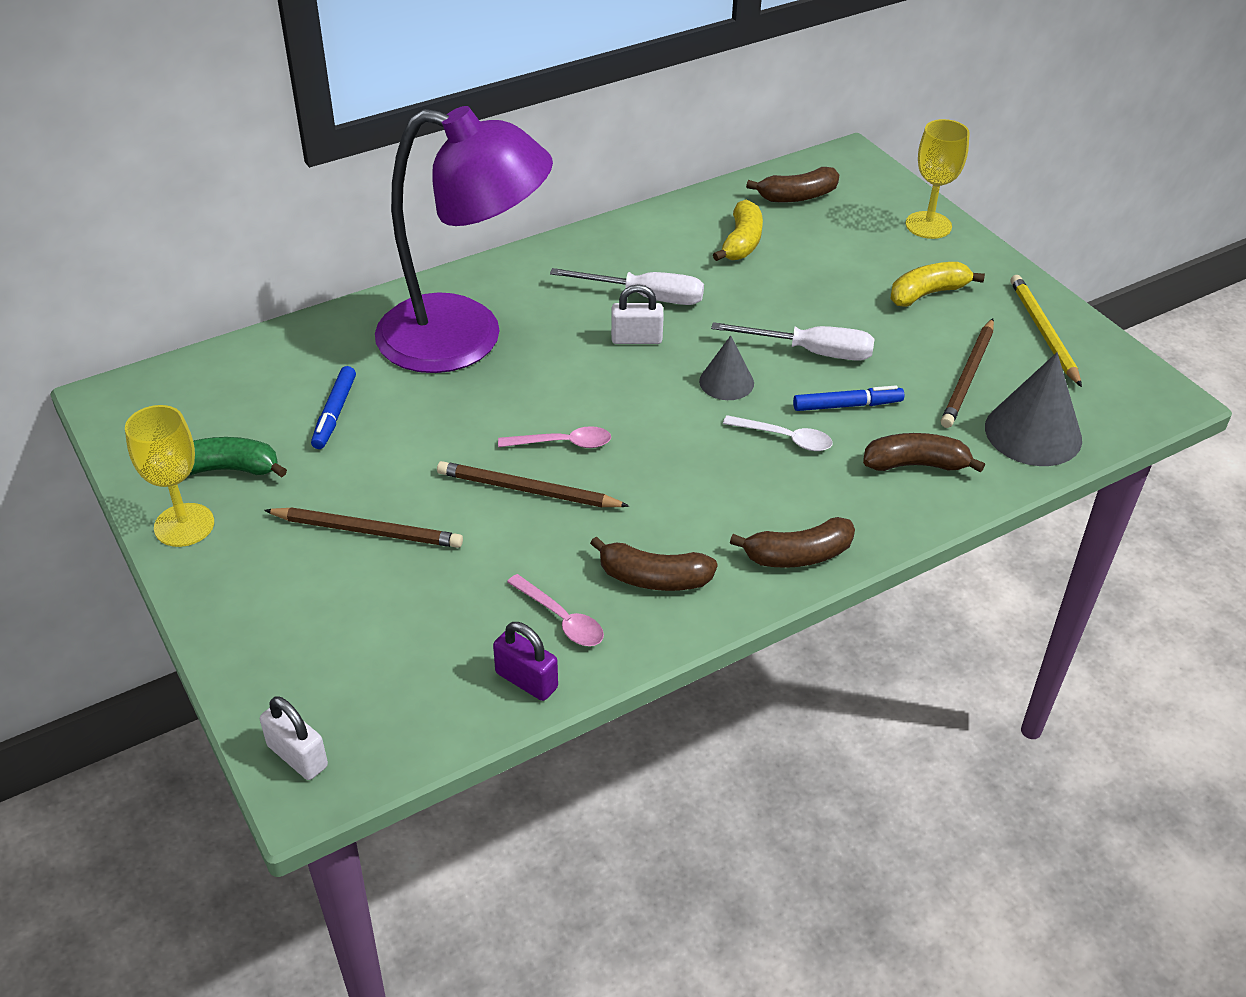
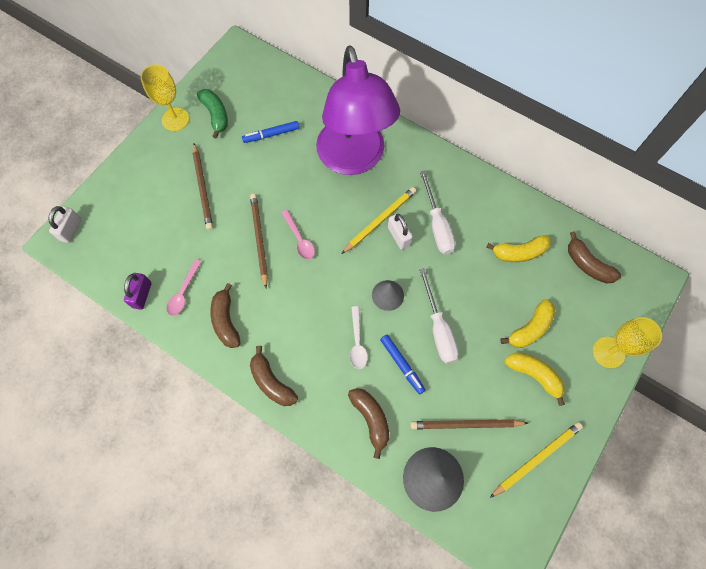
camera: 65 degrees right, 25 degrees up
none -> yellow pencil [341,187,416,254]
none -> yellow banana [500,299,555,348]

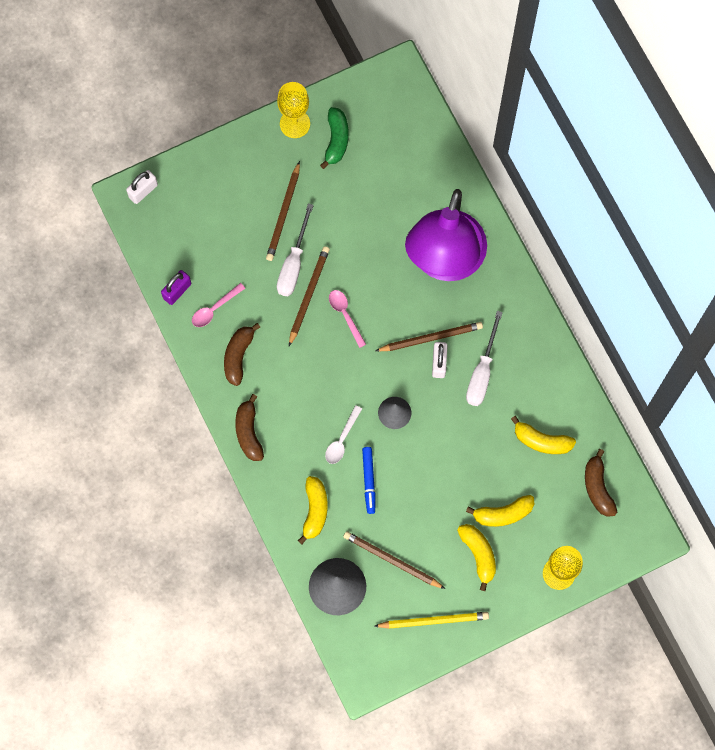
camera: 30 degrees right, 5 degrees up
blue marker [242,121,299,143] -> none
pink spoon [281,210,315,260] -> pink spoon turned 150 degrees clockwise [329,290,366,348]
yellow pencil [341,187,416,254] -> brown pencil [375,322,483,351]
brown banana [348,388,389,459] -> yellow banana [298,476,328,544]
white screwdriver [419,268,459,364] -> white screwdriver moved to [277,203,314,296]

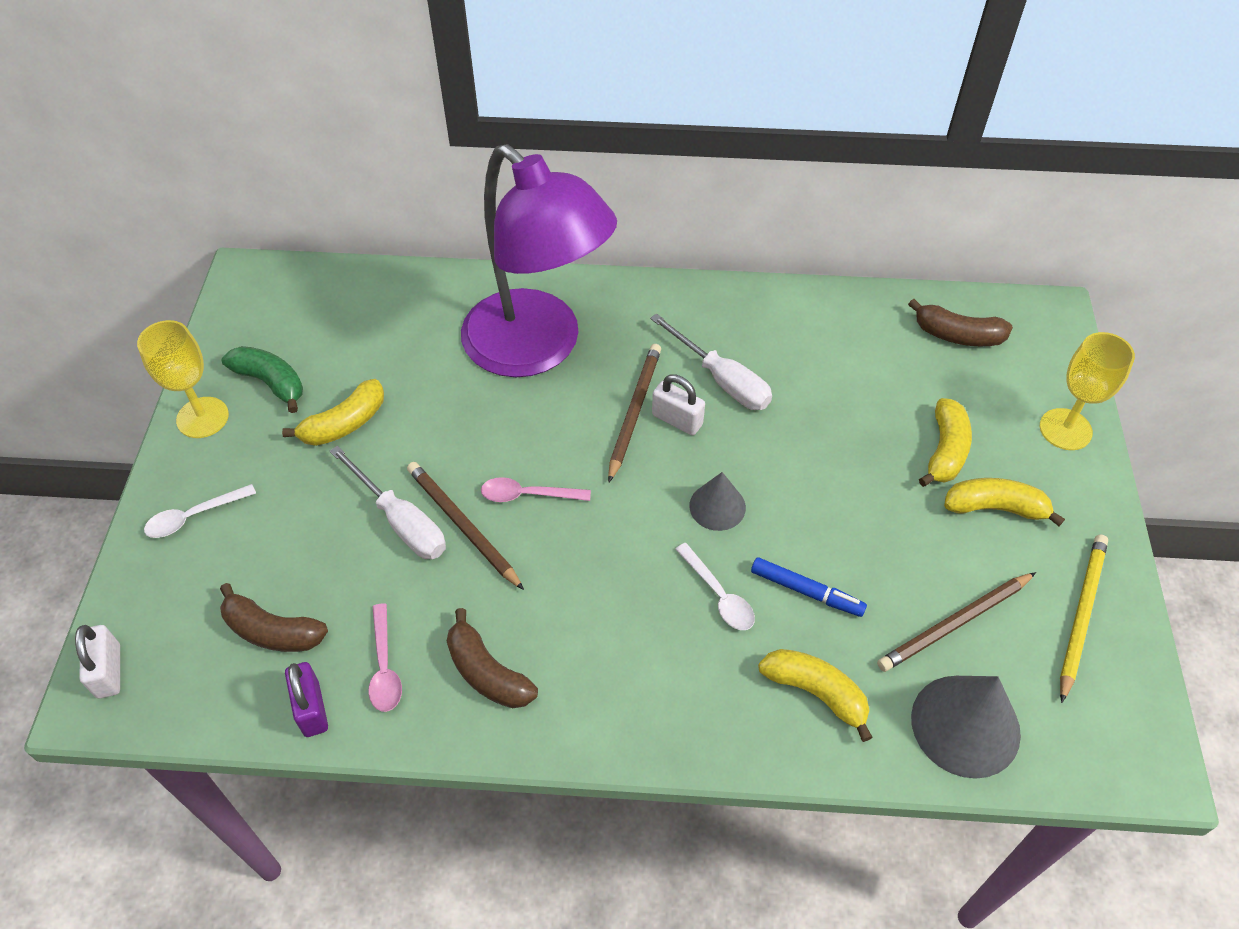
camera: 60 degrees left, 20 degrees down
brown banana [235,394,264,461] -> brown banana moved to [220,583,328,652]
brown pencil [266,161,300,261] -> none
yellow banana [511,416,576,454] -> yellow banana moved to [282,379,384,446]
none -> white spoon [144,484,256,538]

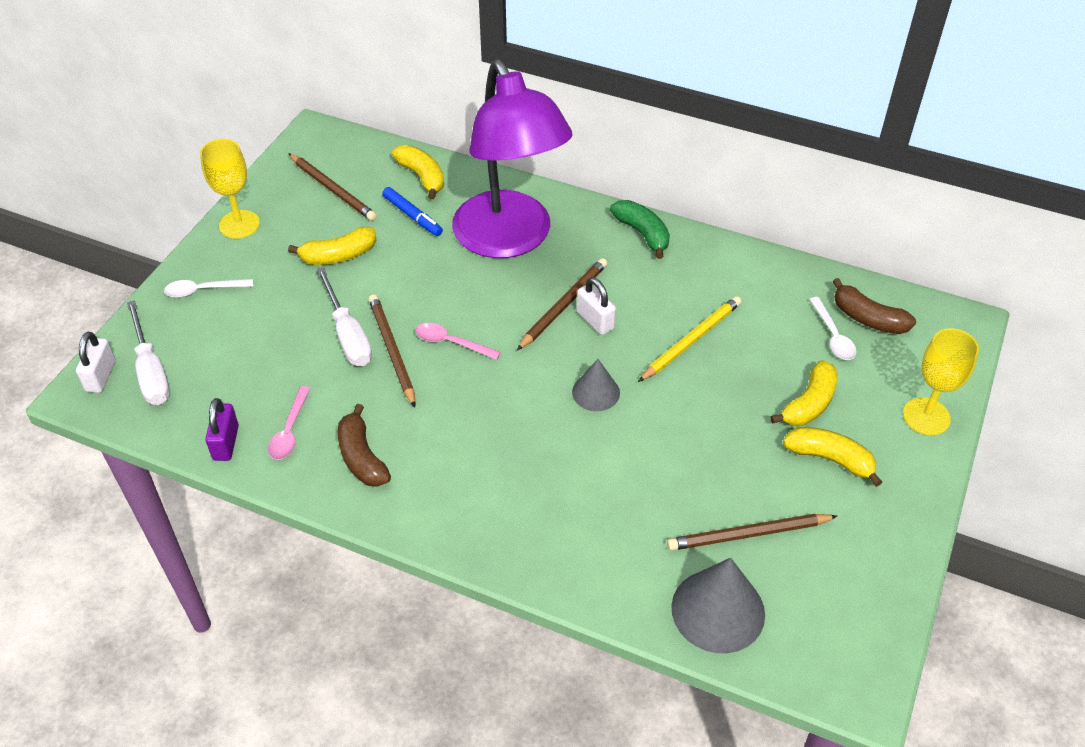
camera: 20 degrees right, 5 degrees down
brown banana [220,583,328,652] -> none
green banana [222,346,303,413] -> green banana moved to [610,200,670,259]
white screwdriver [650,313,772,410] -> white screwdriver moved to [127,300,170,405]
white spoon [675,543,755,630] -> white spoon moved to [809,297,856,360]
blue marker [751,557,867,617] -> blue marker moved to [382,187,443,236]
yellow banana [758,649,873,742] -> yellow banana moved to [392,145,444,199]
yellow pencil [1060,534,1108,703] -> yellow pencil moved to [638,296,741,382]
none -> brown pencil [288,153,377,221]

